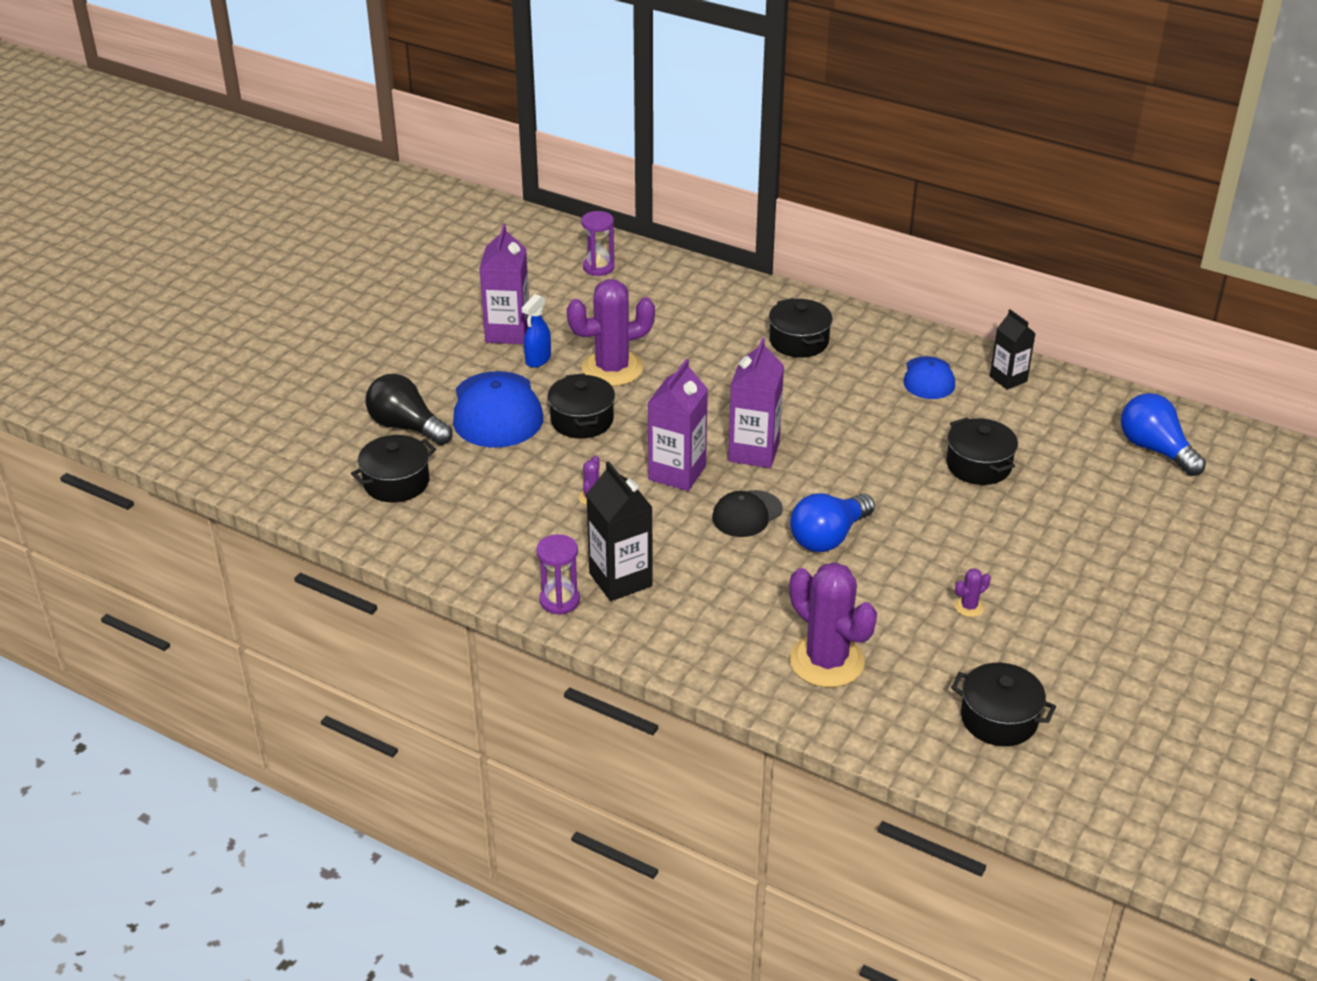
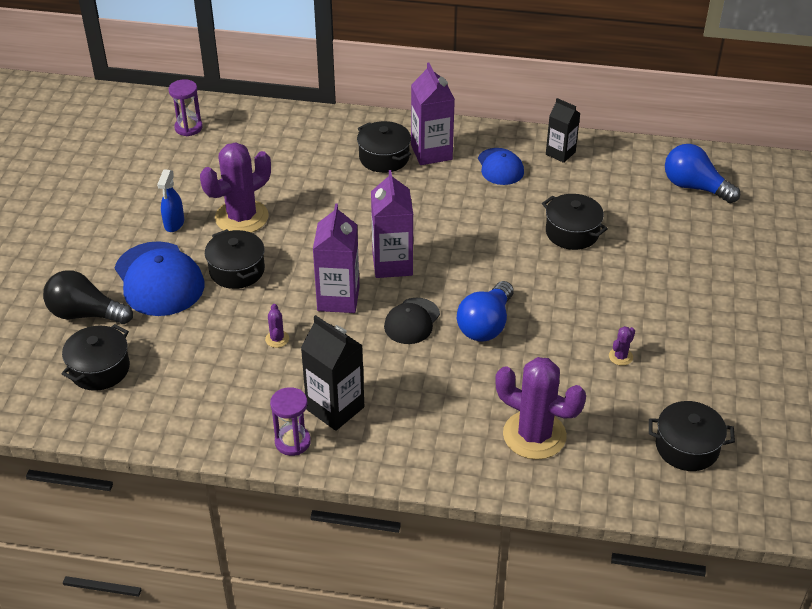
camera: 20 degrees left, 5 degrees up
purple carton [479,224,529,344] -> purple carton moved to [411,63,455,165]

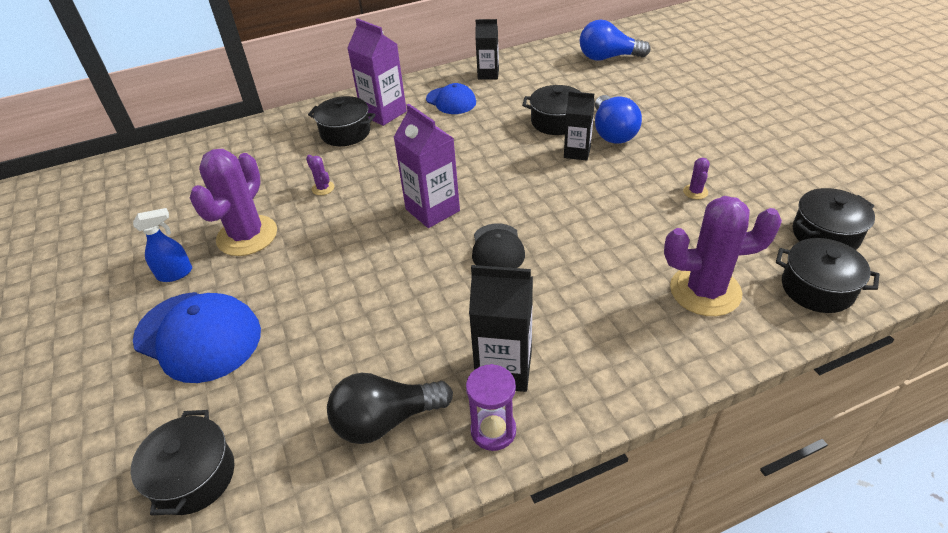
camera: 30 degrees left, 0 degrees up
black light bulb [43,270,133,324] -> black light bulb moved to [327,373,453,444]
blue spray bottle [157,169,184,232] -> blue spray bottle turned 90 degrees counterclockwise [133,208,192,282]
purple hourglass [169,79,203,136] -> none
black pot [205,229,265,289] -> black pot moved to [776,238,879,313]
purple cactus [265,304,289,348] -> purple cactus moved to [306,155,334,195]
purple carton [313,204,359,313] -> none
blue light bulb [457,281,514,342] -> blue light bulb moved to [595,95,642,144]
none -> black carton [564,91,595,161]

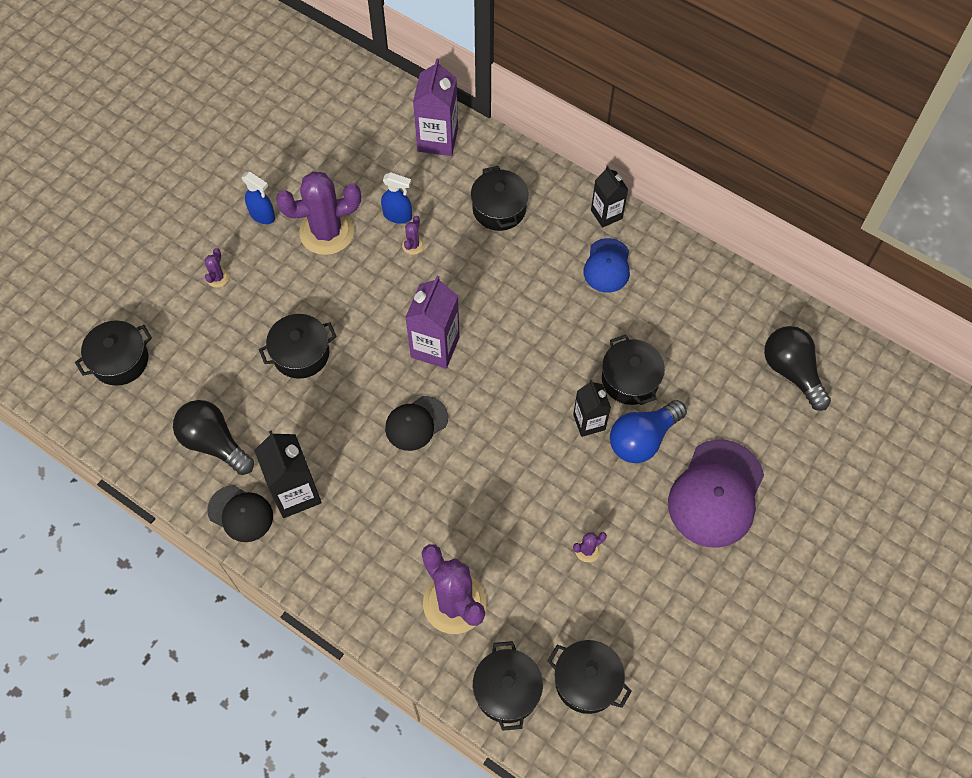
camera: 55 degrees right, 20 degrees up
blue cap [133,292,261,383] -> purple cactus [205,248,229,287]
purple carton [347,18,407,126] -> purple carton moved to [413,58,458,156]
purple hourglass [466,364,516,451] -> black cap [207,485,273,542]
black carton [475,19,499,80] -> black carton moved to [591,166,628,228]
blue light bulb [580,19,650,61] -> black light bulb [764,326,831,411]
none -> black pot [259,314,337,379]
none -> blue spray bottle [381,172,412,224]
none -> purple cap [668,439,764,548]

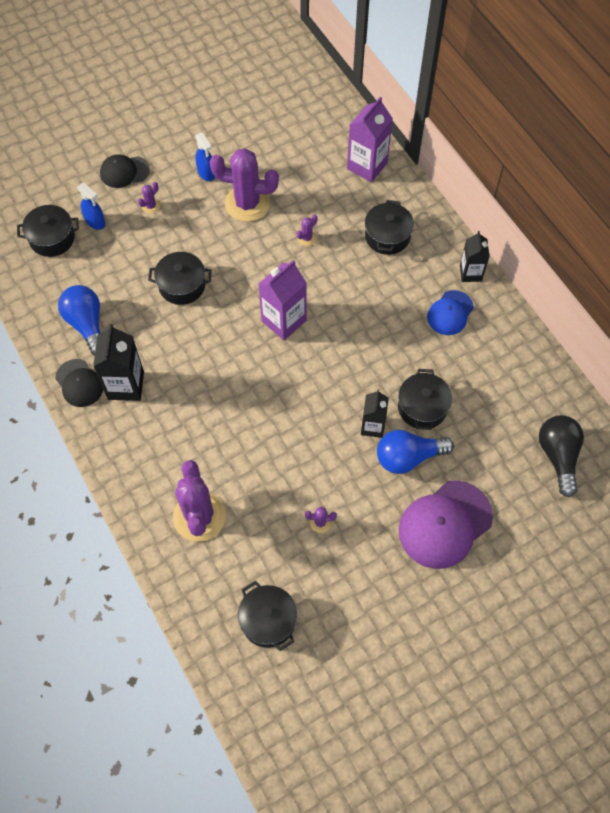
camera: 25 degrees right, 0 degrees up
black light bulb [173,400,254,475] -> blue light bulb [58,285,101,356]
blue spray bottle [381,172,412,224] -> blue spray bottle moved to [77,183,106,230]
black cap [385,396,448,451] -> black cap moved to [100,154,150,188]
black pot [473,641,543,731] -> none

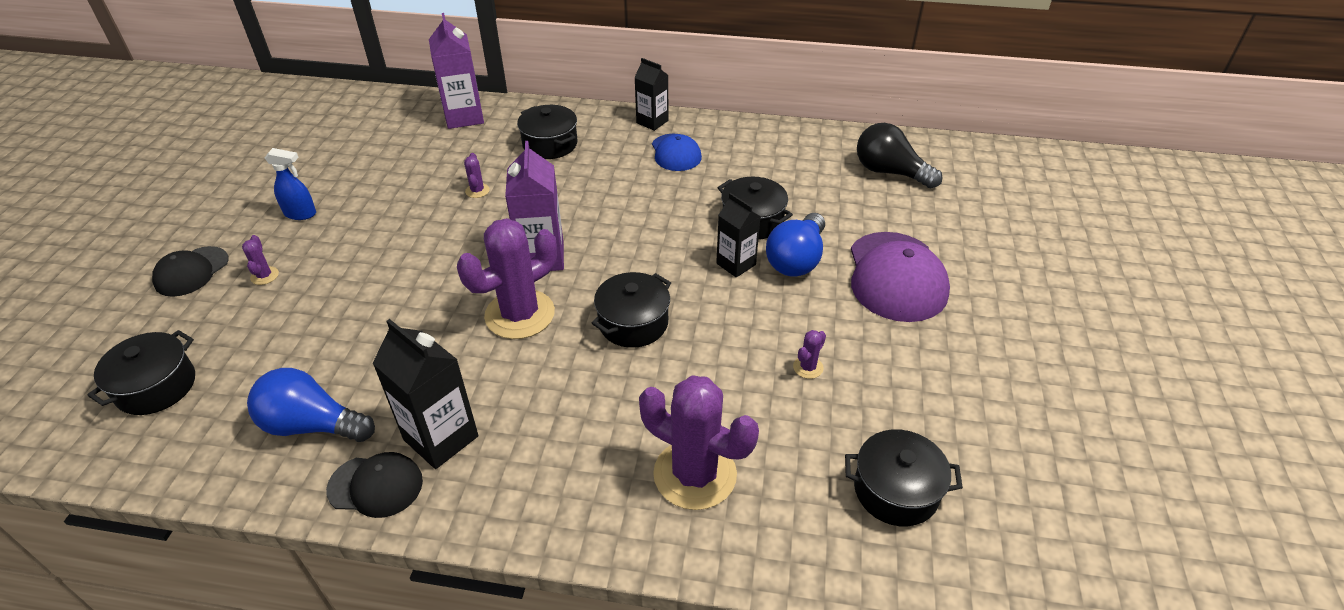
camera: 50 degrees left, 20 degrees down
blue spray bottle [77,183,106,230] -> none
black pot [148,252,212,305] -> black pot moved to [592,272,671,348]
purple cactus [210,148,279,222] -> purple cactus moved to [457,218,557,339]

